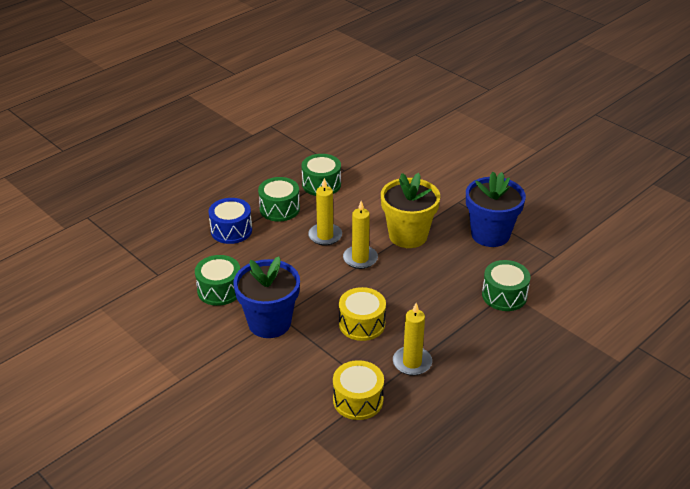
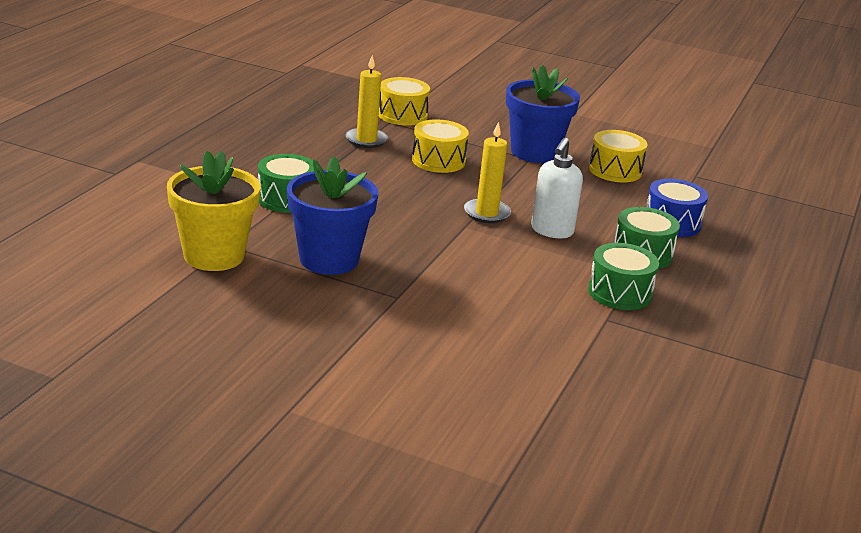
camera: 155 degrees right, 10 degrees down
green drum [195,255,240,306] -> yellow drum [589,130,647,182]
yellow candle [308,178,342,246] -> white soap dispenser [531,138,583,238]
yellow flower pot [381,173,440,248] -> yellow flower pot moved to [167,151,260,271]

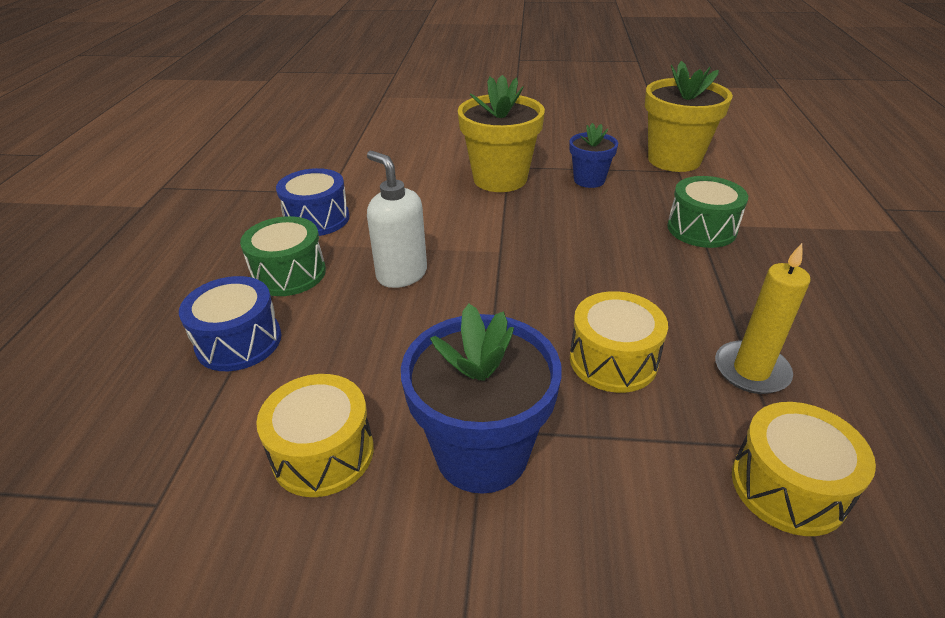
camera: 165 degrees right, 10 degrees up
blue flower pot [287,156,378,275] -> blue flower pot [569,123,618,188], size x0.57
yellow candle [464,122,511,223] -> none
white soap dispenser [531,138,583,238] -> white soap dispenser turned 45 degrees counterclockwise [367,151,427,288]
green drum [588,243,659,310] -> blue drum [276,168,350,236]
none -> yellow flower pot [458,75,545,192]

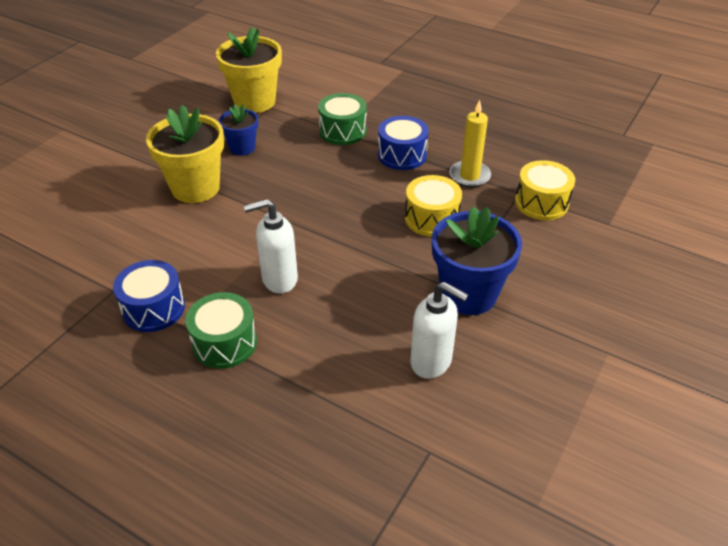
camera: 65 degrees left, 5 degrees up
blue drum [179,276,281,371] -> blue drum moved to [378,116,429,170]
yellow drum [256,374,374,497] -> white soap dispenser [411,282,468,379]

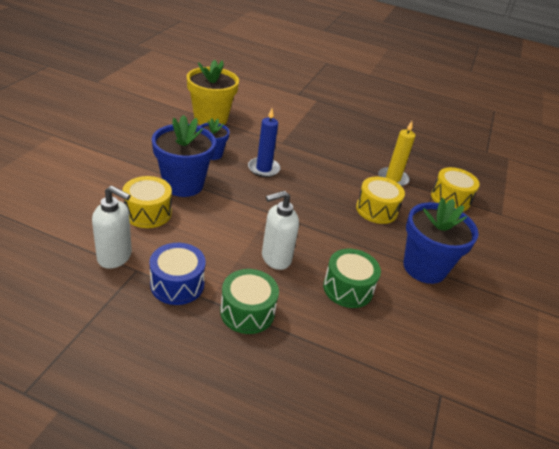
camera: 15 degrees left, 5 degrees down
yellow flower pot [146,105,224,203] -> blue flower pot [152,115,216,197]
green drum [318,93,367,145] -> green drum moved to [323,249,381,308]
blue drum [378,116,429,170] -> none
white soap dispenser [411,282,468,379] -> white soap dispenser moved to [92,186,132,269]
none -> yellow drum [123,176,172,228]
none -> blue candle [248,108,280,177]

